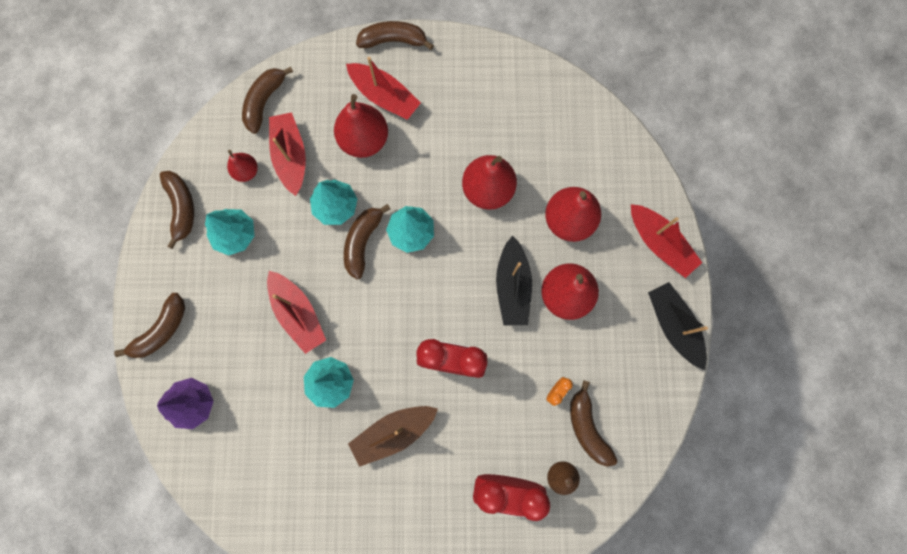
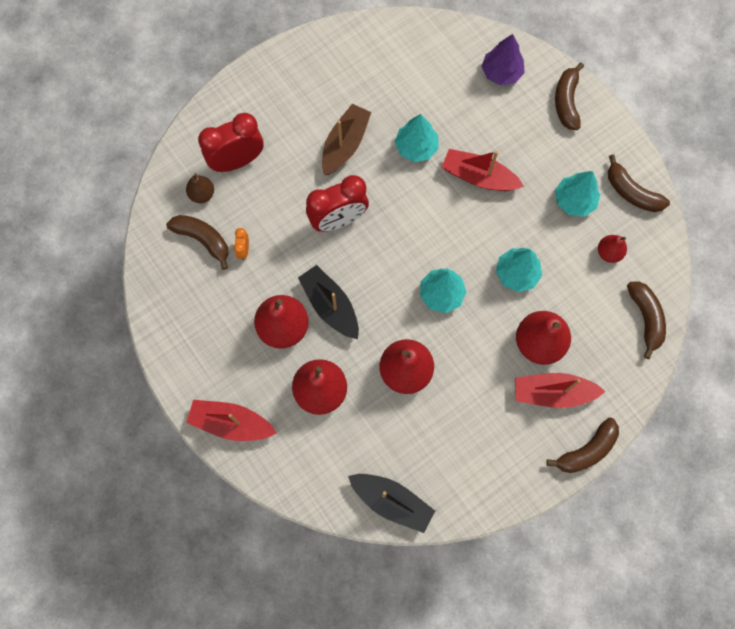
camera: 145 degrees right, 5 degrees down
red boat [269,112,306,196] -> none
brown banana [344,204,390,280] -> none
black boat [648,282,708,370] -> black boat moved to [348,474,435,533]

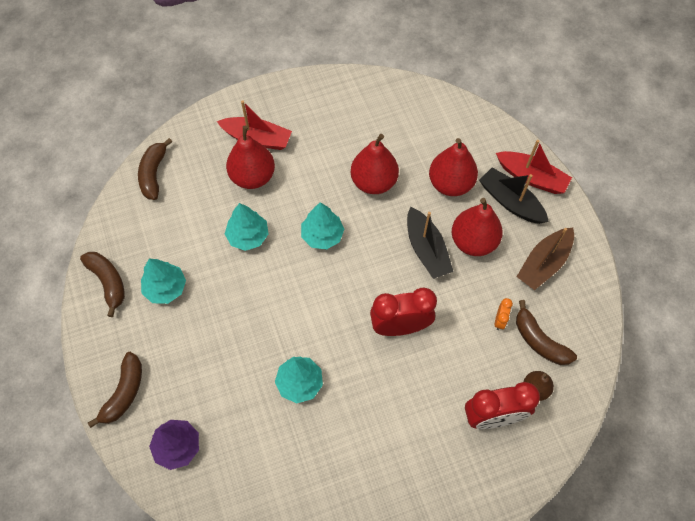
camera: 165 degrees left, 10 degrees down
brown boat [322,104,371,175] -> brown boat moved to [517,228,574,290]
black boat [348,474,435,533] -> black boat moved to [479,167,549,224]
red boat [442,149,524,191] -> none
brown banana [546,418,619,473] -> none
red pear [598,235,627,263] -> none

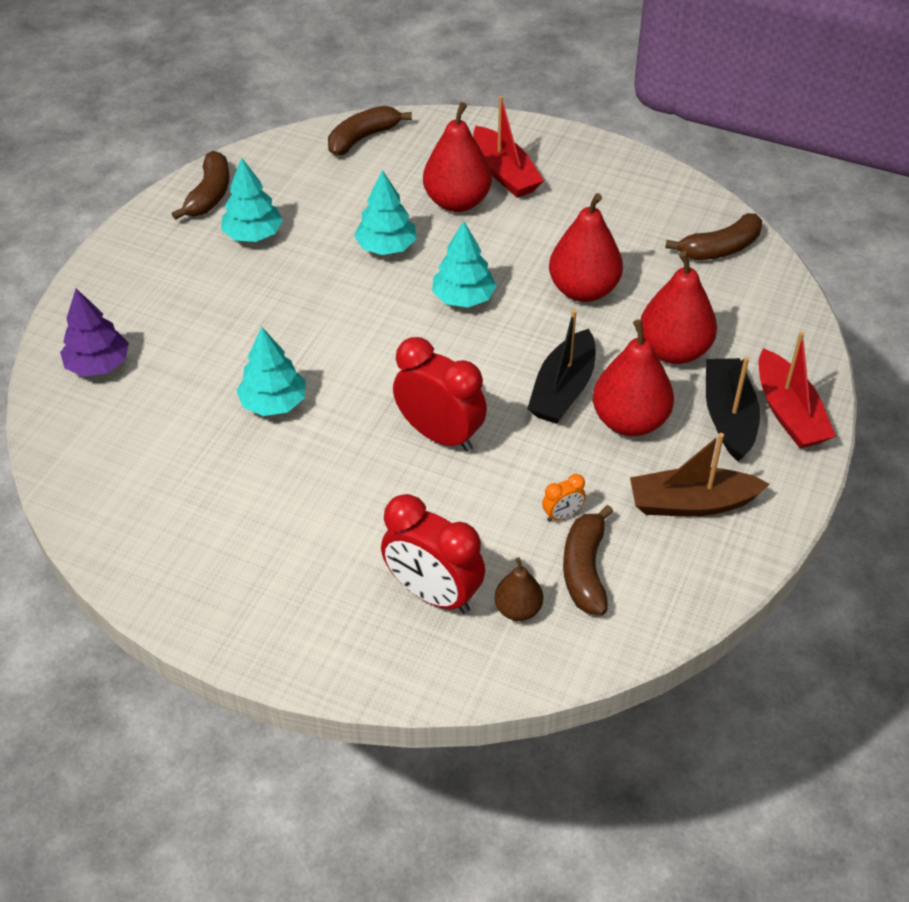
camera: 45 degrees right, 15 degrees down
brown banana [88,352,142,428] -> brown banana moved to [665,213,762,260]

